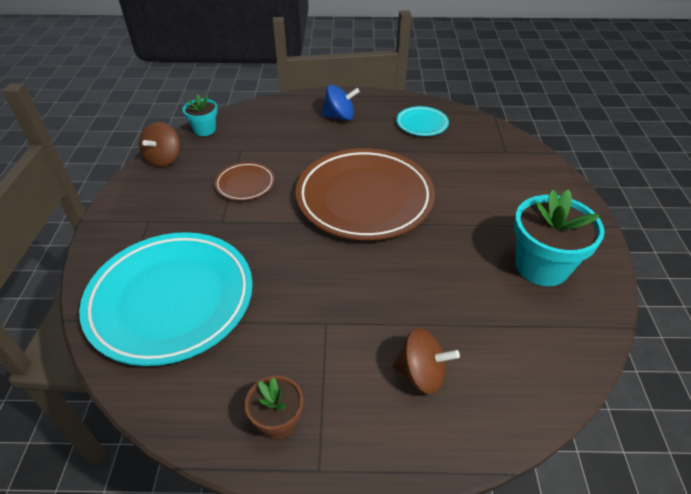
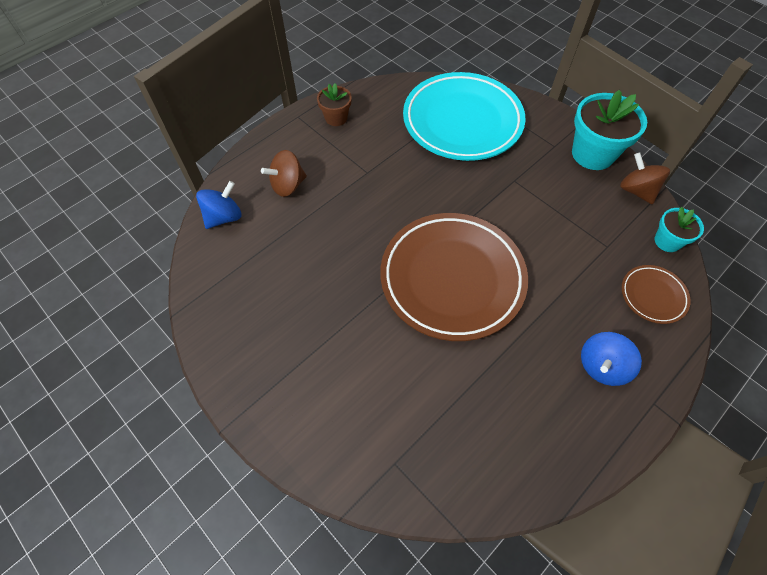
camera: 135 degrees right, 15 degrees up
brown plate [215,162,275,201] -> brown plate moved to [622,265,691,324]
turquoise plate [396,106,449,136] -> none
turquoise flower pot [514,189,605,286] -> turquoise flower pot moved to [572,90,647,170]
none -> blue spinning top [196,181,242,229]

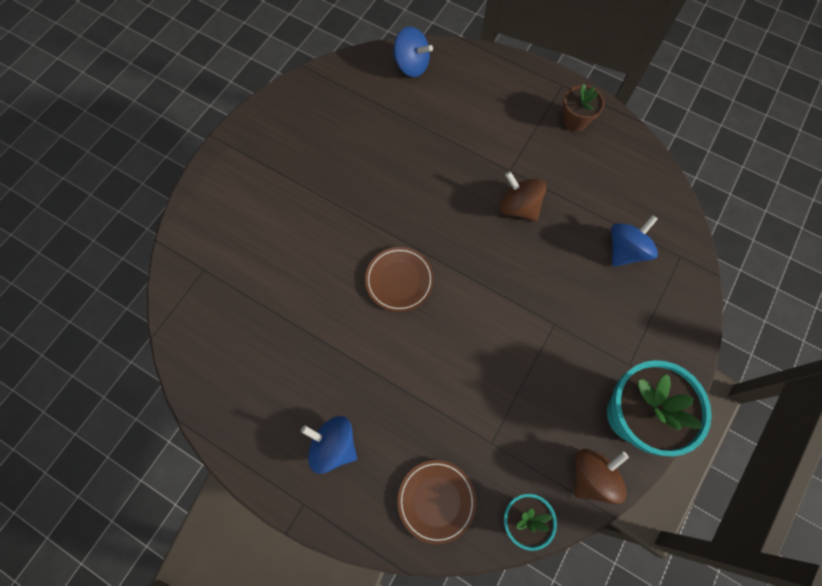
camera: 75 degrees right, 10 degrees up
brown spinning top [261,150,307,197] -> brown spinning top moved to [499,171,546,221]
brown plate [380,213,528,341] -> brown plate [365,247,434,312], size x0.45
turquoise plate [403,72,525,161] -> blue spinning top [611,215,658,267]

